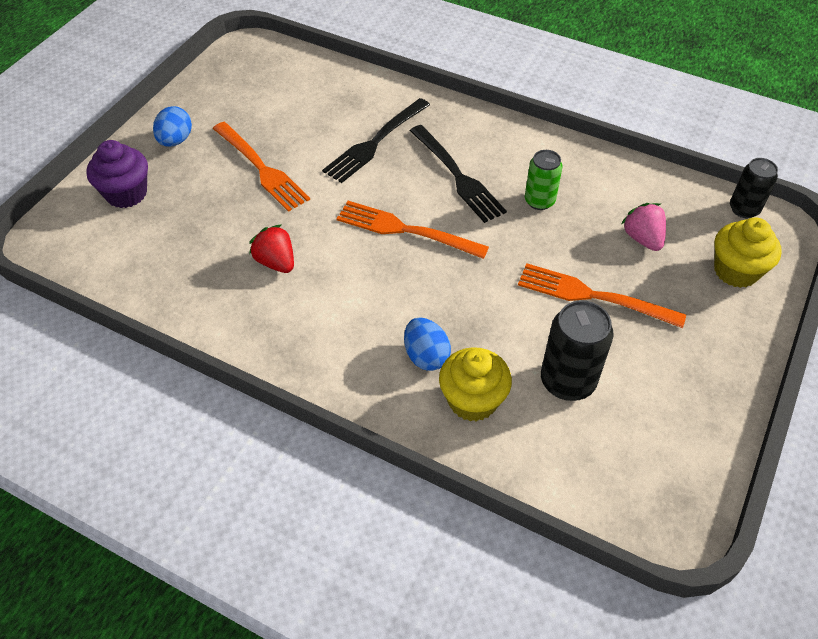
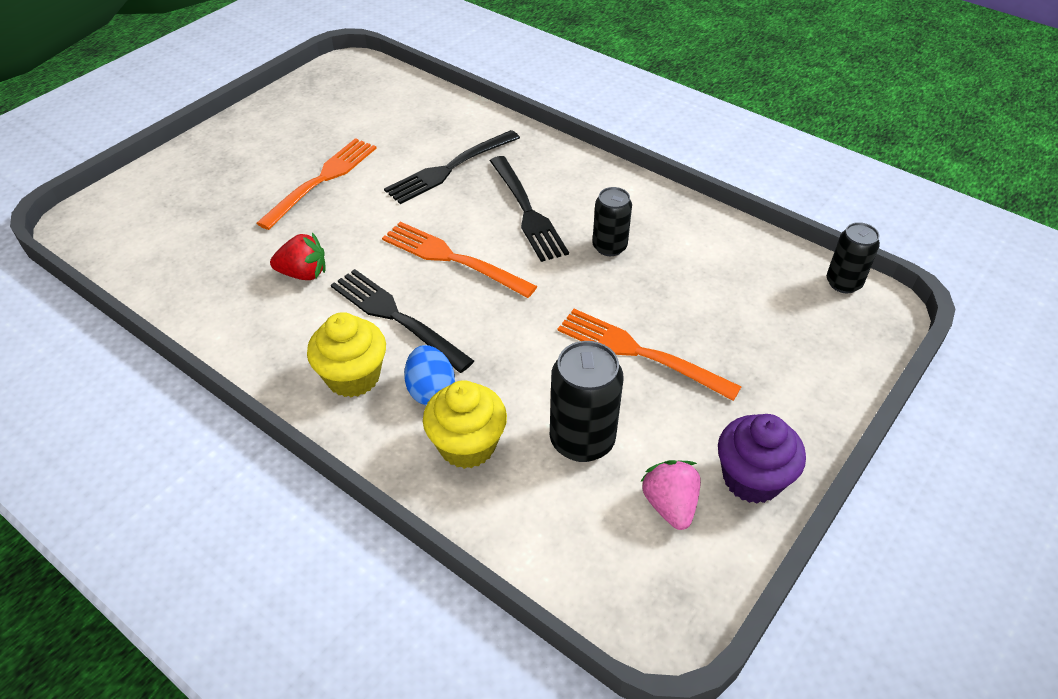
camera: 10 degrees right, 5 degrees down
purple cupcake [86,140,148,208] -> purple cupcake moved to [718,414,806,503]
blue egg [153,106,192,147] -> none
orange fork [213,122,310,212] -> orange fork turned 120 degrees counterclockwise [256,138,377,230]
red strawberry [249,224,294,273] -> red strawberry turned 120 degrees clockwise [270,232,326,280]
green can [525,150,563,210] -> black can [592,187,632,256]
pink strawberry [621,203,666,251] -> pink strawberry moved to [640,460,701,530]
yellow cupcake [714,217,782,288] -> yellow cupcake moved to [307,312,386,398]
none -> black fork [331,269,474,373]

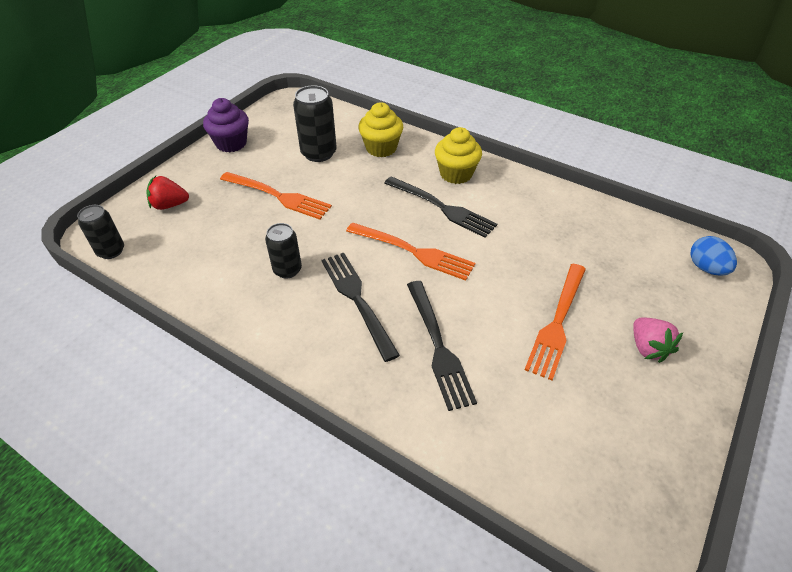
camera: 175 degrees right, 0 degrees up
red strawberry [270,232,326,280] -> red strawberry moved to [146,176,189,210]
black fork [384,130,520,204] -> black fork turned 120 degrees clockwise [407,281,477,411]
blue egg [404,345,455,405] -> blue egg moved to [690,236,737,276]
pink strawberry [640,460,701,530] -> pink strawberry moved to [633,317,683,363]

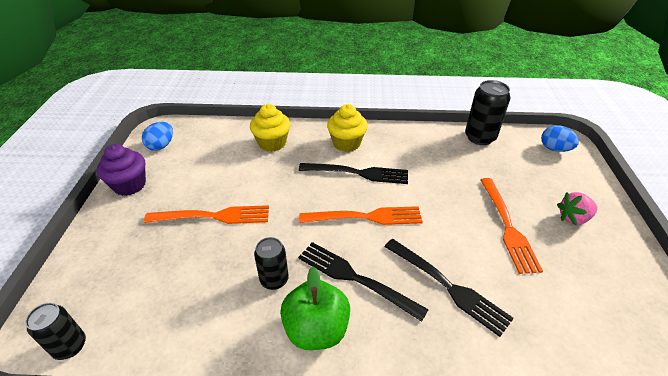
camera: 30 degrees left, 5 degrees down
red strawberry [146,176,189,210] -> none
black can [293,85,337,162] -> black can moved to [465,80,510,145]
pink strawberry [633,317,683,363] -> pink strawberry turned 120 degrees clockwise [557,192,598,226]
none -> blue egg [142,122,173,151]
none -> green apple [280,267,350,350]

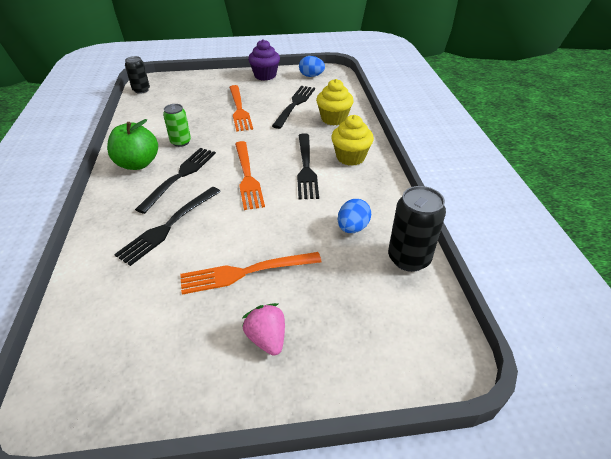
camera: 80 degrees right, 0 degrees up
black can [254,237,289,290] -> green can [163,104,191,147]
blue egg [541,125,579,152] -> blue egg moved to [338,199,371,233]
none -> black fork [272,86,315,129]

